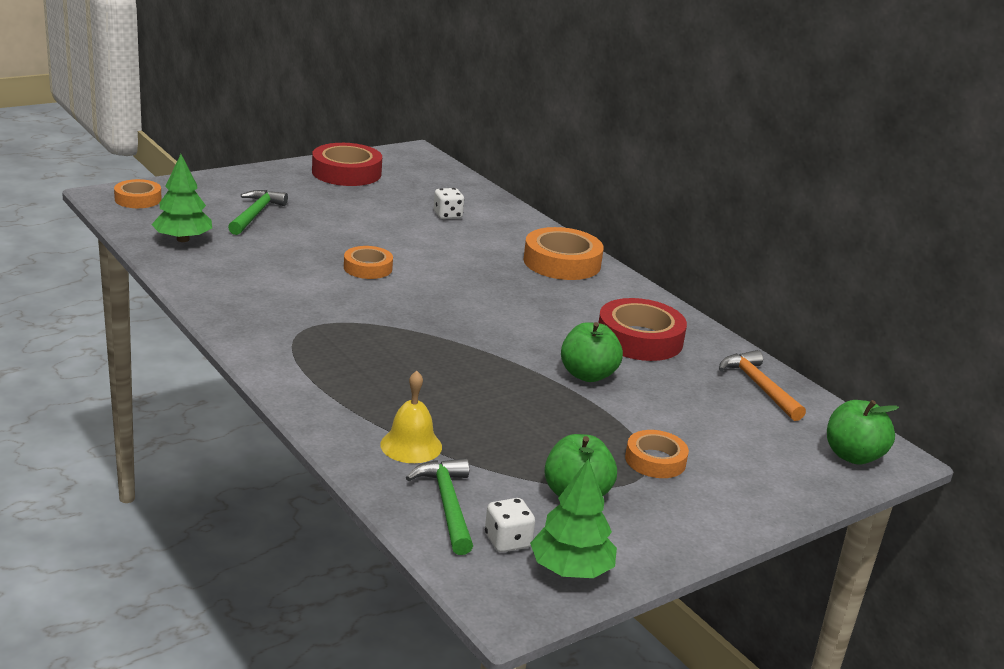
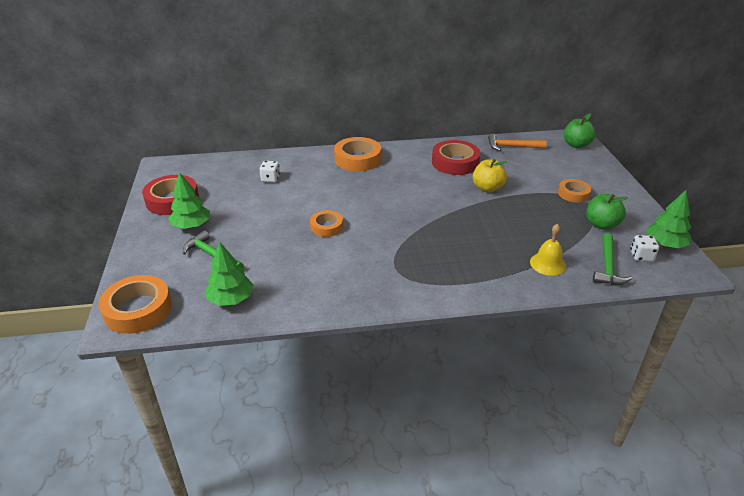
camera: 60 degrees left, 10 degrees up
orange tape [114,179,162,208] -> orange tape [99,275,172,334], size x1.68
green hammer [406,458,473,555] -> green hammer turned 90 degrees counterclockwise [593,234,632,285]
green apple [561,322,623,382] -> yellow apple [473,159,507,192]
none -> green tree [168,172,210,229]

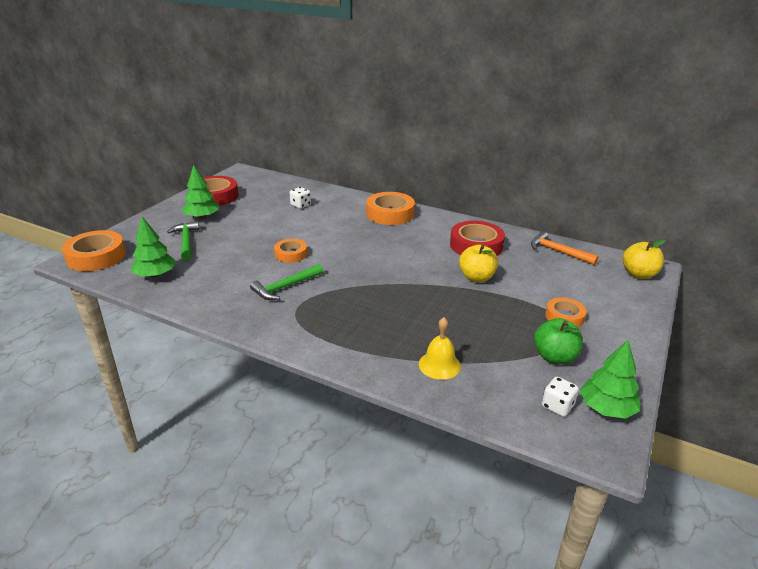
camera: 35 degrees right, 5 degrees down
green apple [564,113,595,148] -> yellow apple [623,240,666,279]
green hammer [593,234,632,285] -> green hammer moved to [250,264,323,300]

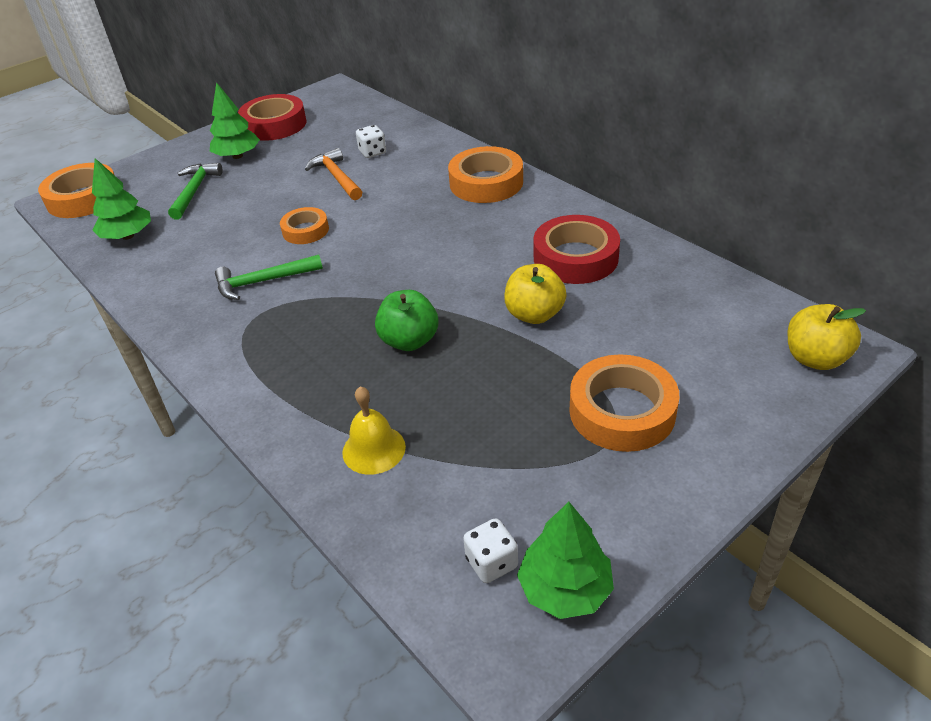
camera: 25 degrees right, 10 degrees up
orange hammer [531,231,599,265] -> orange hammer moved to [305,148,362,200]
green apple [534,318,583,364] -> green apple moved to [375,290,438,351]
orange tape [545,298,587,327] -> orange tape [569,354,679,452], size x1.68

